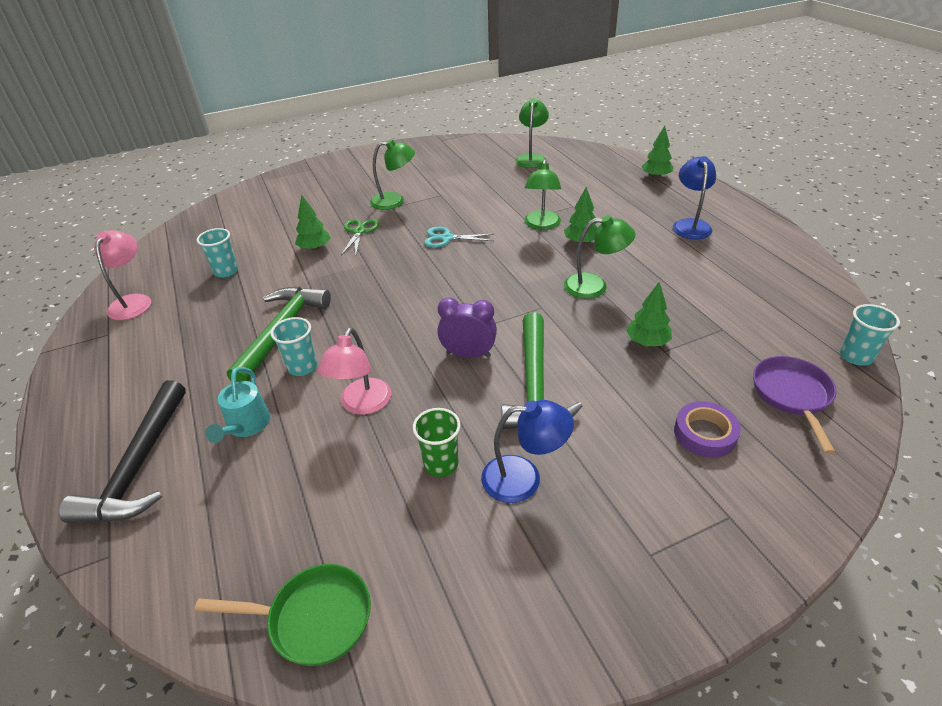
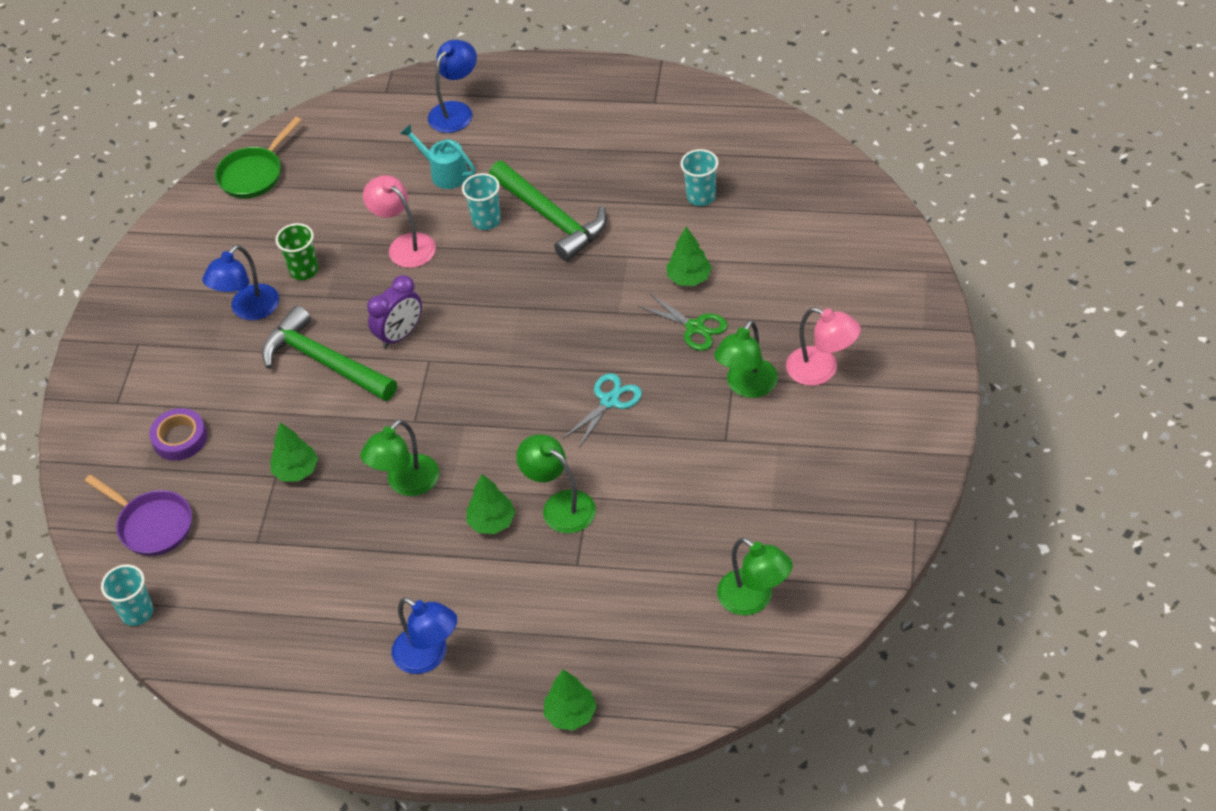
camera: 125 degrees right, 10 degrees up
black hammer [59,380,186,523] -> blue lamp [428,40,477,133]
pink lamp [94,230,151,320] -> pink lamp moved to [786,307,861,386]

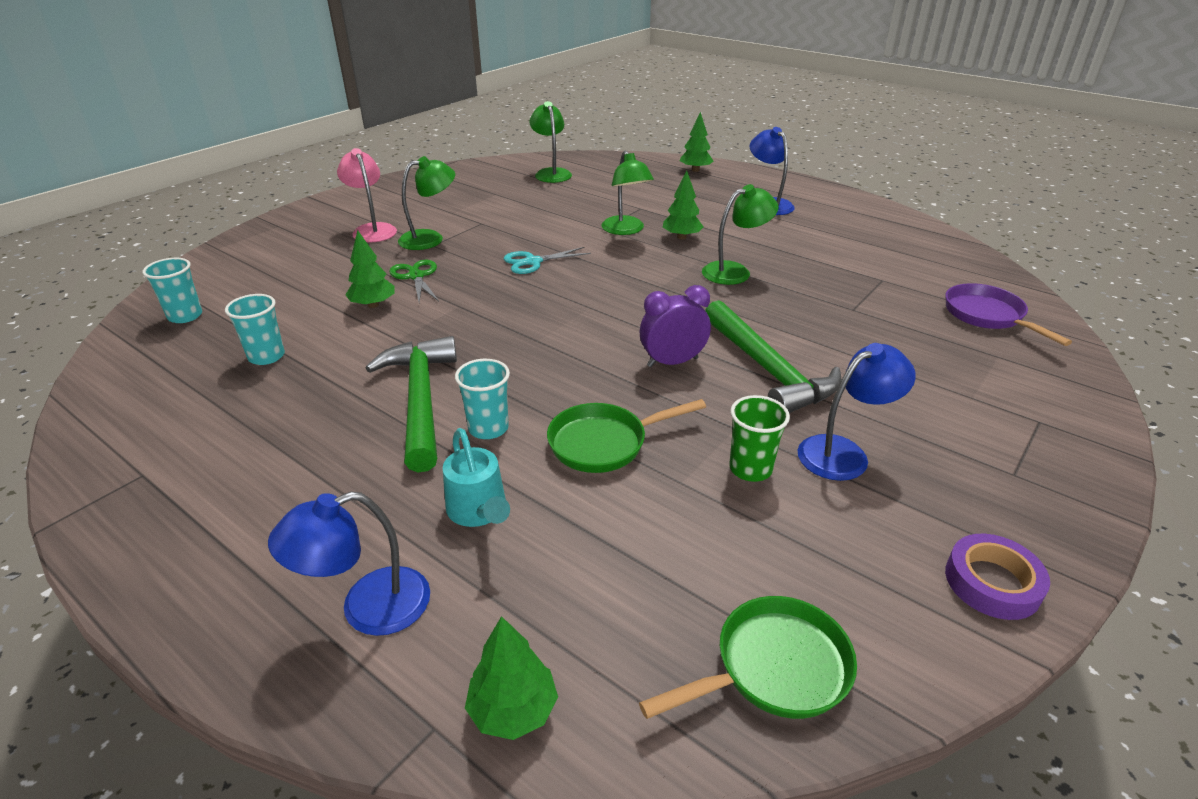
camera: 155 degrees left, 15 degrees down
turquoise cup [101,564,153,626] -> turquoise cup moved to [143,258,202,323]
purple tape [149,408,207,461] -> purple tape moved to [945,534,1050,620]
green tree [270,422,318,482] -> green tree moved to [465,616,558,740]
pink lamp [363,175,436,268] -> green pan [547,399,706,473]

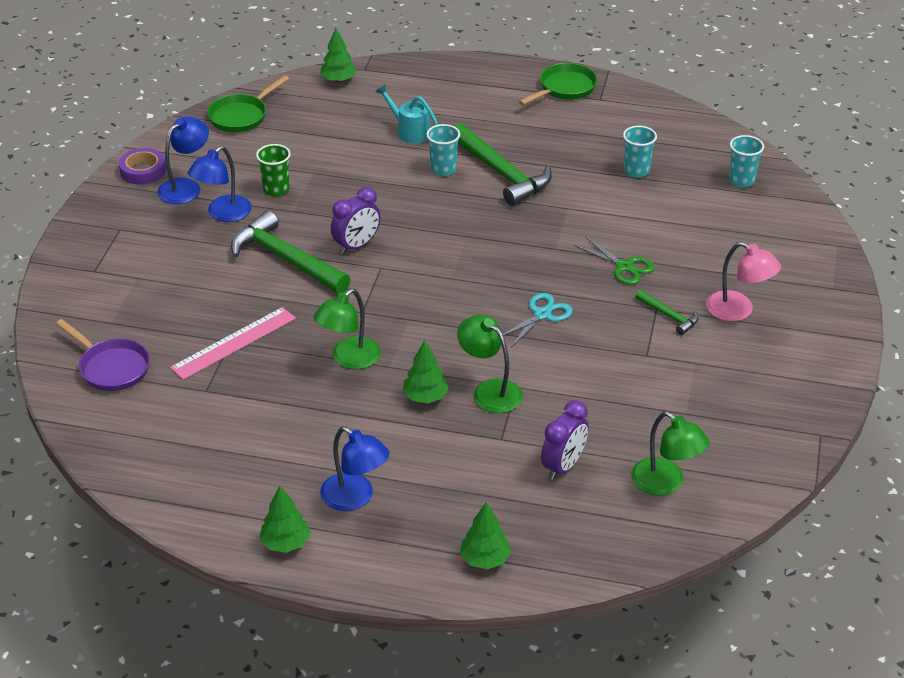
camera: 155 degrees right, 5 degrees up
blue lamp [268,491,430,636] -> blue lamp moved to [157,116,209,204]
green tree [345,230,394,308] -> green tree moved to [259,486,310,553]
green lamp [398,156,455,250] -> green hammer [635,290,699,335]
green pan [547,399,706,473] -> green pan moved to [519,63,597,105]
none -> pink ruler [170,307,296,380]
none -> purple clock [541,400,589,480]

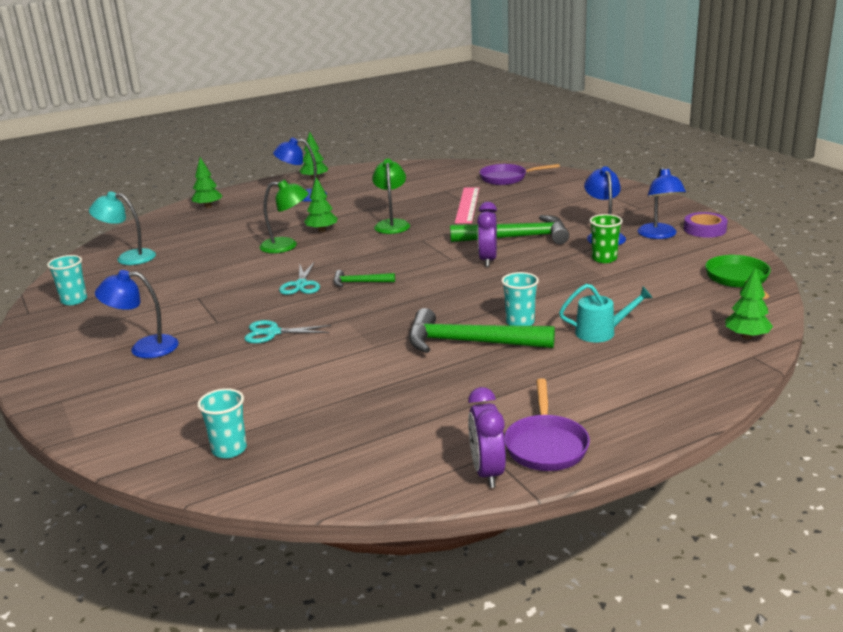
camera: 140 degrees right, 15 degrees down
green pan [519,63,597,105] -> purple pan [504,378,590,471]
purple clock [541,400,589,480] -> purple clock moved to [468,387,506,488]
green scissors [575,237,655,285] -> turquoise scissors [244,320,331,343]
turquoise cup [623,126,657,178] -> turquoise cup moved to [47,255,87,305]
green lamp [631,411,710,496] -> turquoise lamp [89,191,156,265]
green hammer [635,290,699,335] -> green hammer moved to [334,270,395,287]
pink lamp [706,242,781,321] -> blue lamp [95,270,179,358]

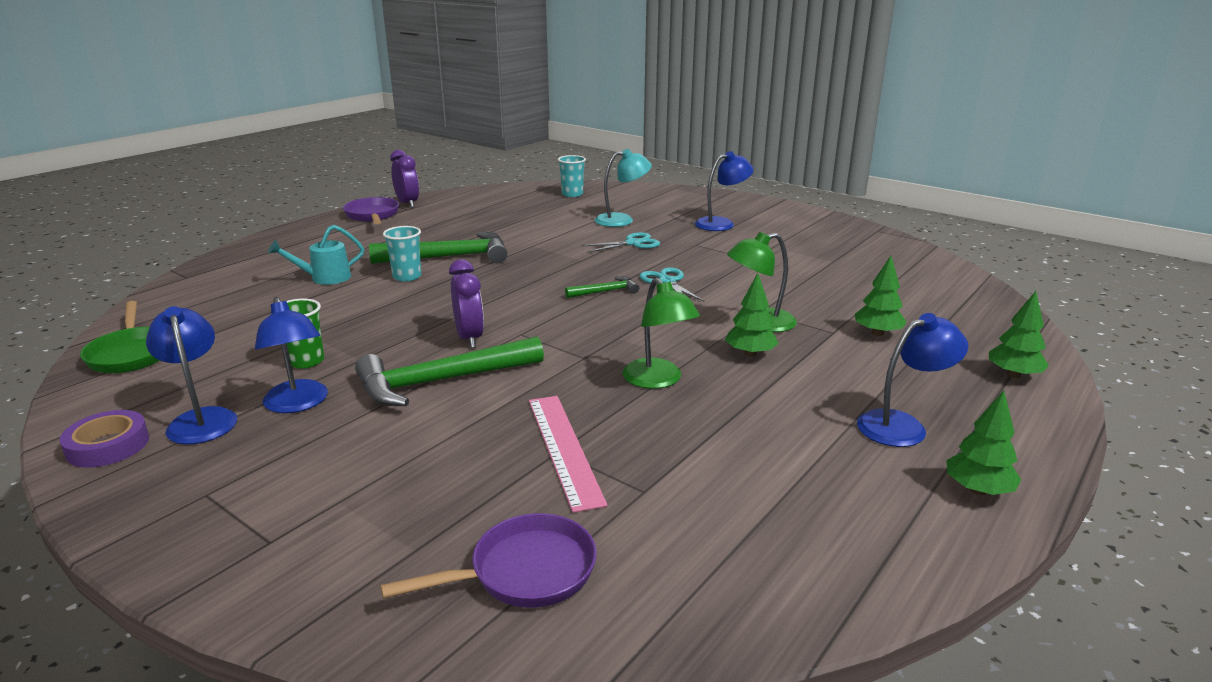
camera: 155 degrees right, 0 degrees up
turquoise cup [47,255,87,305] -> none
turquoise lamp [89,191,156,265] -> turquoise lamp moved to [595,149,652,227]
green tree [726,267,773,339] -> green tree moved to [855,256,907,336]

